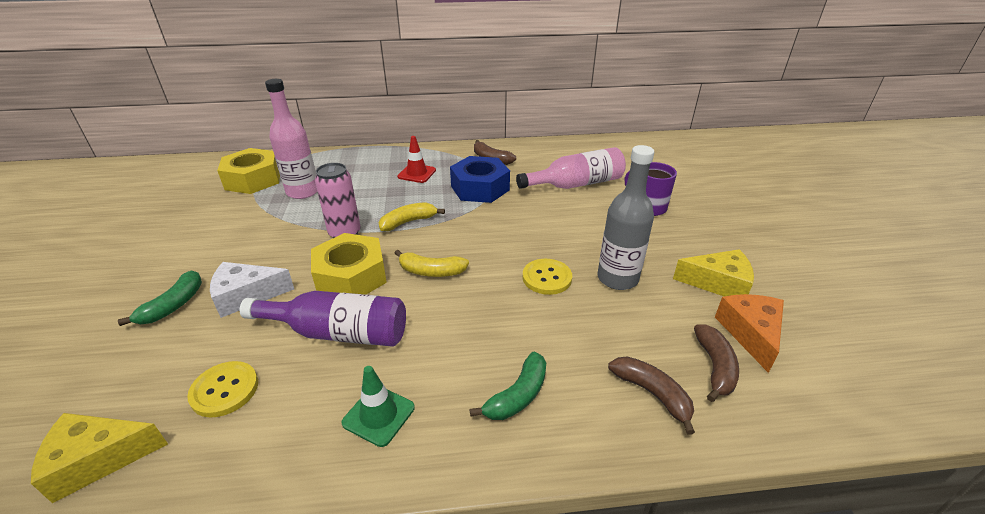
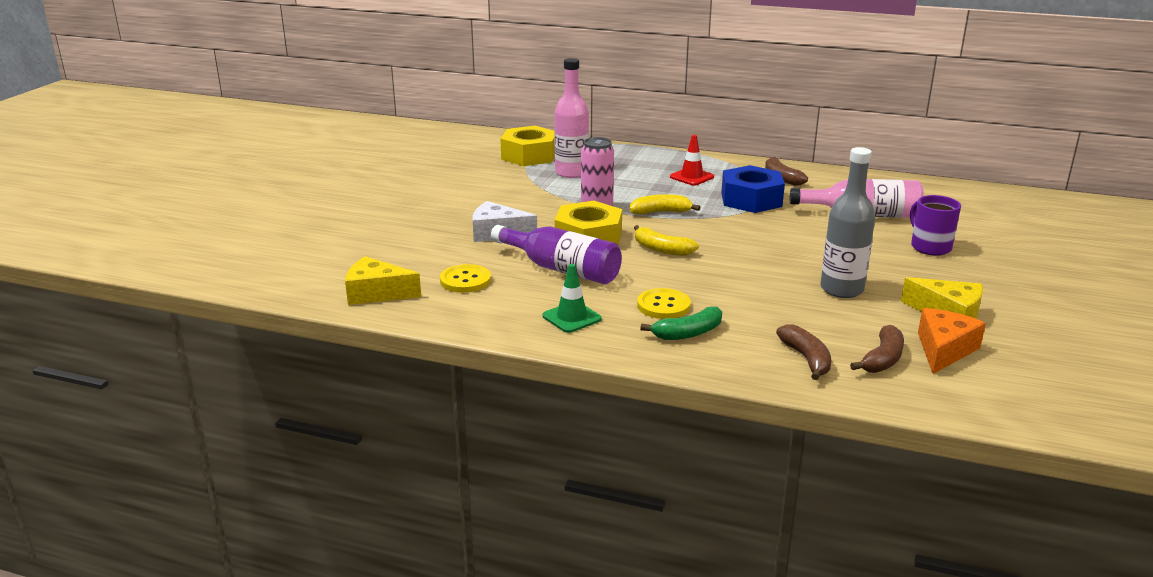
camera: 25 degrees right, 10 degrees down
green banana [118,271,202,326] -> none
yellow button [523,259,572,295] -> yellow button moved to [637,288,691,319]

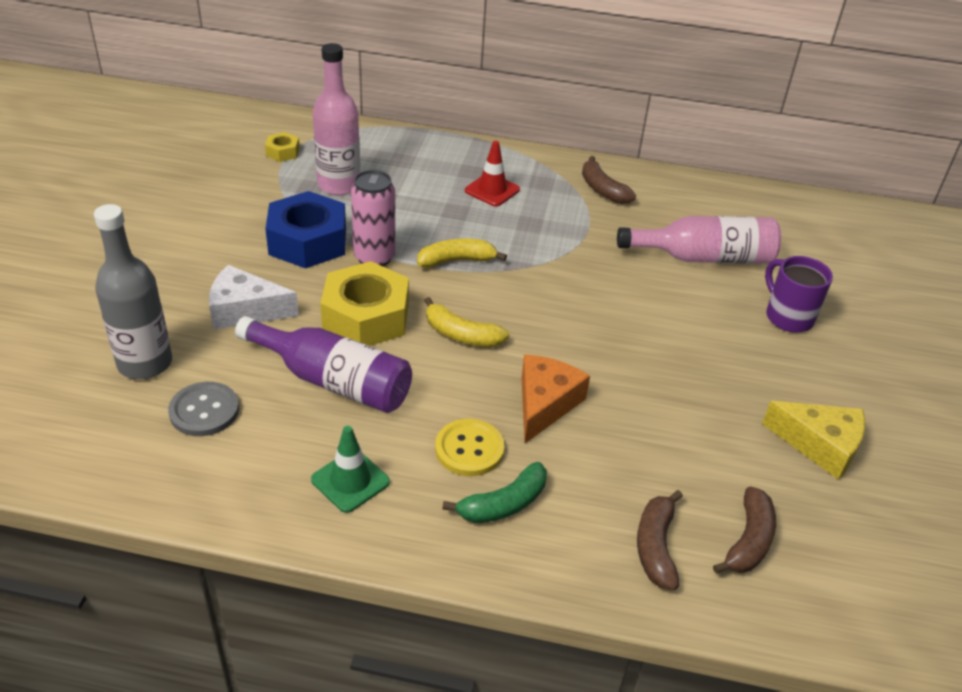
camera: 10 degrees left, 15 degrees up
yellow cheese [345,256,421,305] -> none
yellow button [440,264,491,293] -> grey button [168,382,239,436]
yellow nut [500,126,555,166] -> yellow nut [265,132,300,162], size x0.46
blue nut [721,165,785,213] -> blue nut moved to [265,191,346,269]
brown banana [776,324,831,380] -> brown banana turned 150 degrees counterclockwise [637,490,683,590]
grey bottle [820,147,875,298] -> grey bottle moved to [94,204,172,379]
orange cheese [918,308,986,374] -> orange cheese moved to [522,355,590,443]

